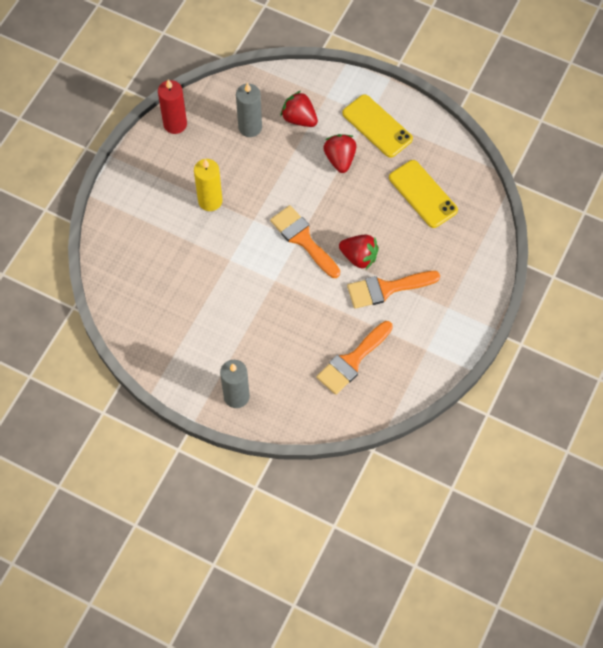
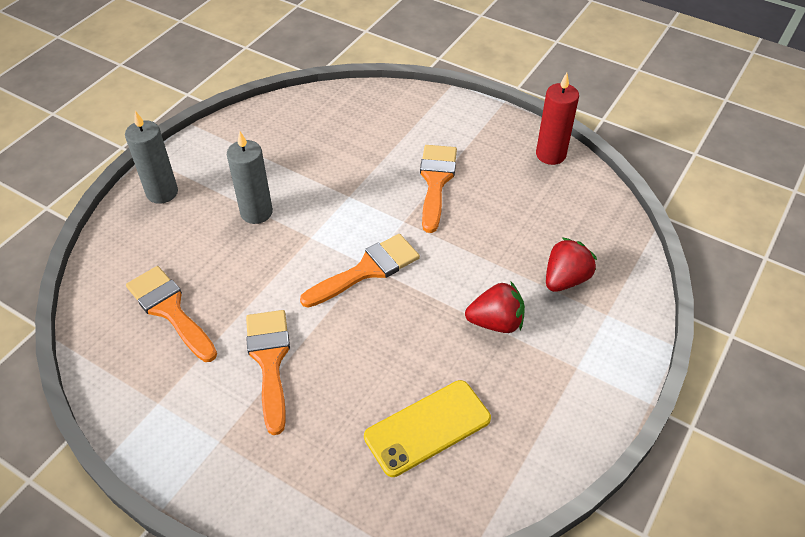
camera: 95 degrees right, 15 degrees down
yellow candle [194,159,222,211] -> orange brush [420,145,457,233]
grey candle [236,83,262,137] -> grey candle moved to [227,131,273,224]
red strawberry [339,235,379,269] -> none
yellow phone [342,94,413,158] -> none

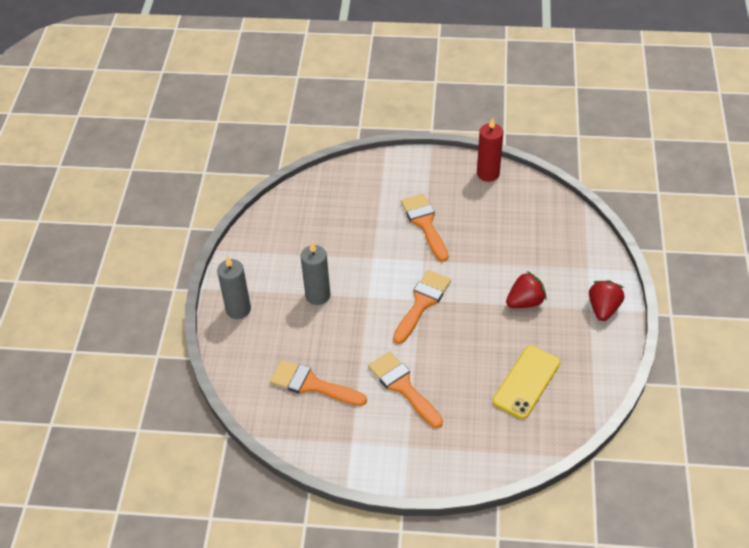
camera: 25 degrees left, 0 degrees up
red strawberry [546,237,597,292] -> red strawberry moved to [589,280,625,321]

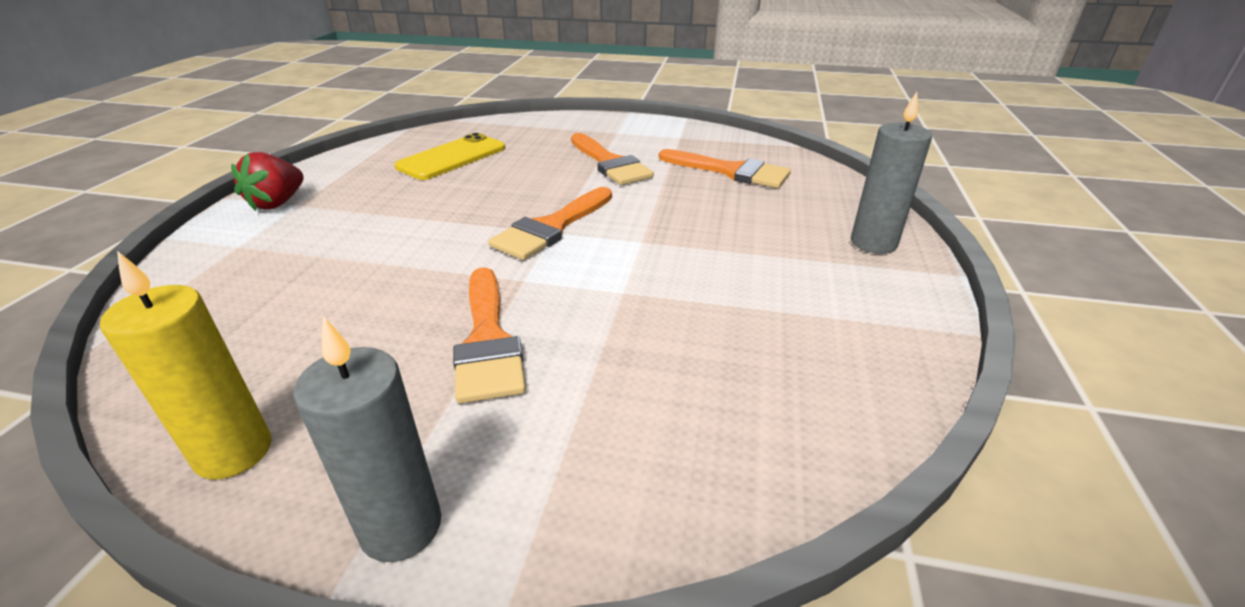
camera: 175 degrees left, 15 degrees down
grey candle [301,242,330,305] -> grey candle moved to [293,317,441,562]
red candle [477,117,503,182] -> yellow candle [100,251,271,479]
red strawberry [506,271,547,308] -> none

